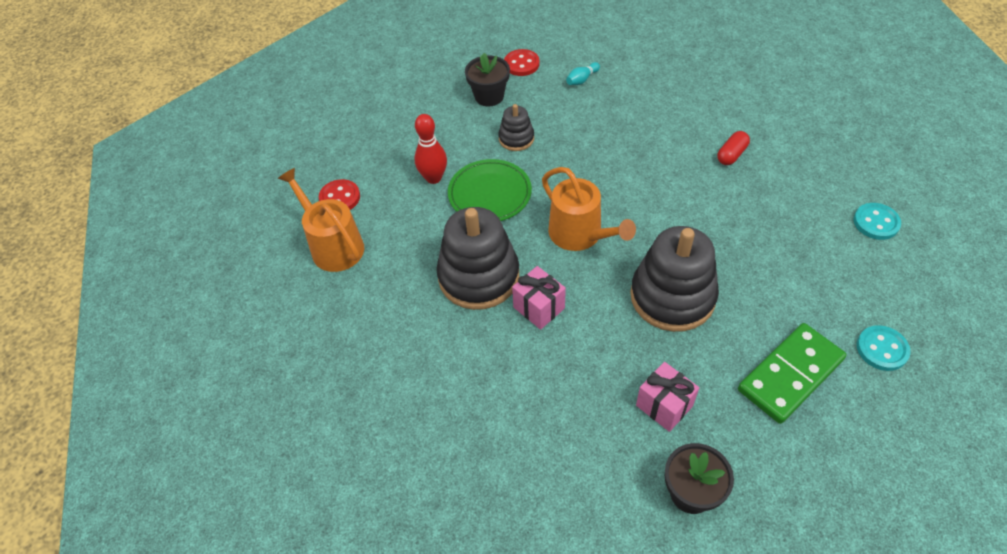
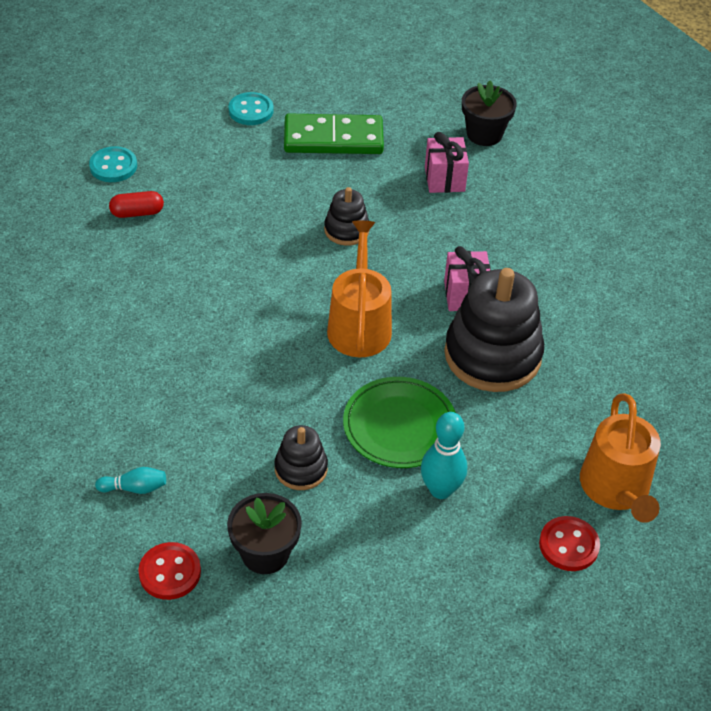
camera: 145 degrees left, 5 degrees down
red bowling pin [415,114,447,184] -> turquoise bowling pin [421,412,467,499]
black stacking toy [630,226,719,332] -> black stacking toy [324,187,369,246], size x0.50
red capsule [717,131,750,165] -> red capsule moved to [109,191,164,218]

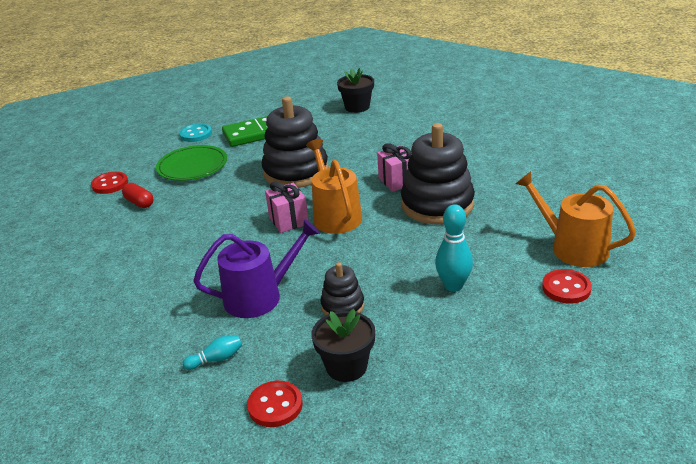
camera: 15 degrees left, 15 degrees down
turquoise button [89,146,137,182] -> red button [91,172,128,194]
red capsule [109,191,164,218] -> red capsule turned 75 degrees clockwise [122,183,153,208]
black stacking toy [324,187,369,246] -> black stacking toy [262,96,329,188], size x1.99
green plate [343,377,456,468] -> green plate moved to [156,145,227,181]
pink gift [425,132,469,193] -> pink gift moved to [265,181,309,233]
orange watering can [580,393,661,523] -> orange watering can turned 150 degrees clockwise [516,171,636,267]
none -> purple watering can [193,219,320,318]

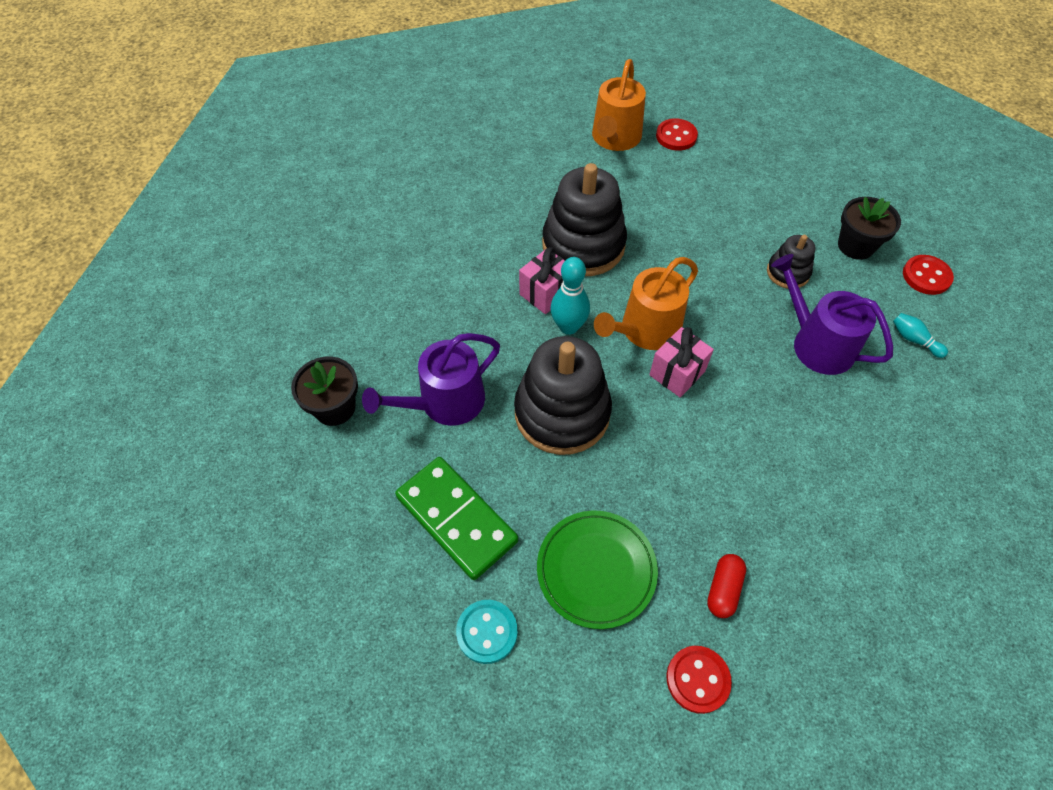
camera: 115 degrees left, 25 degrees up
turquoise bowling pin [435,204,473,292] -> turquoise bowling pin moved to [550,257,590,335]
none -> purple watering can [362,333,500,426]

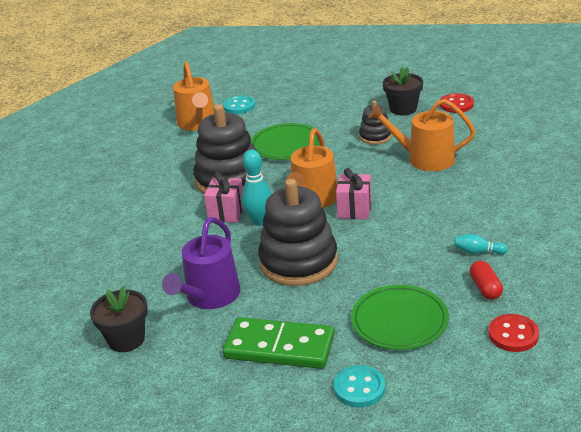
camera: 30 degrees left, 25 degrees down
red button [656,118,698,151] -> turquoise button [223,95,255,114]
purple watering can [771,254,893,375] -> orange watering can [368,99,475,171]
turquoise bowling pin [893,313,948,358] -> turquoise bowling pin moved to [454,234,508,255]
none -> green plate [251,123,320,160]

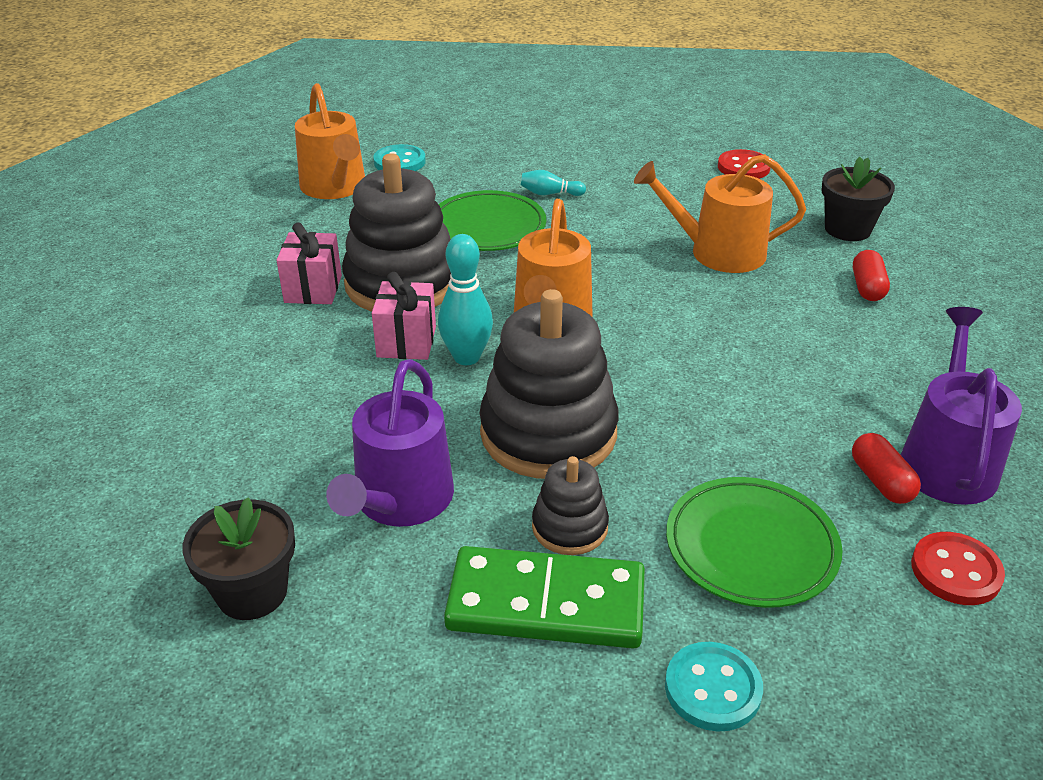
camera: 10 degrees left, 5 degrees up
pink gift [336,168,372,219] -> pink gift moved to [276,222,342,304]
black stacking toy [359,101,392,145] -> black stacking toy moved to [532,456,609,555]
black flower pot [383,67,423,115] -> black flower pot moved to [821,157,895,241]
turquoise bowling pin [454,234,508,255] -> turquoise bowling pin moved to [521,170,586,196]
none -> red capsule [853,250,890,301]
none -> purple watering can [901,307,1022,505]

